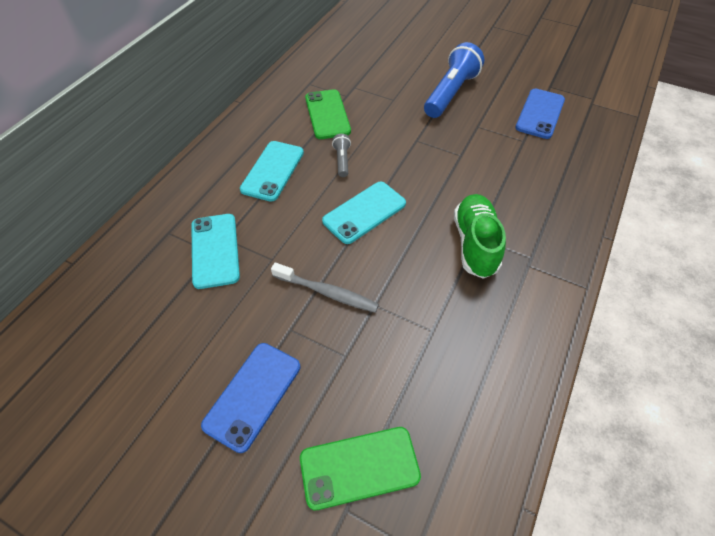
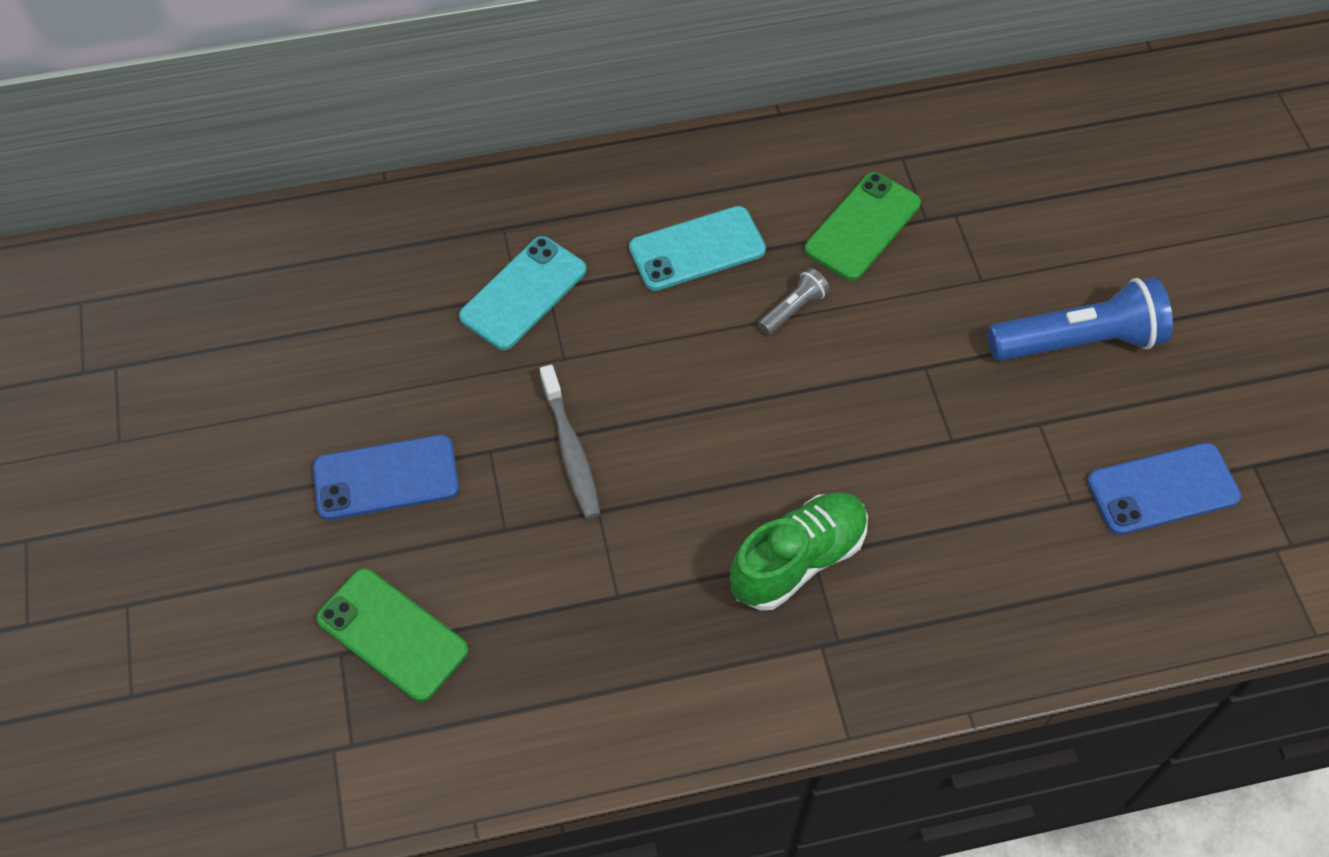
camera: 50 degrees right, 5 degrees up
turquoise phone [322,182,406,244] -> none

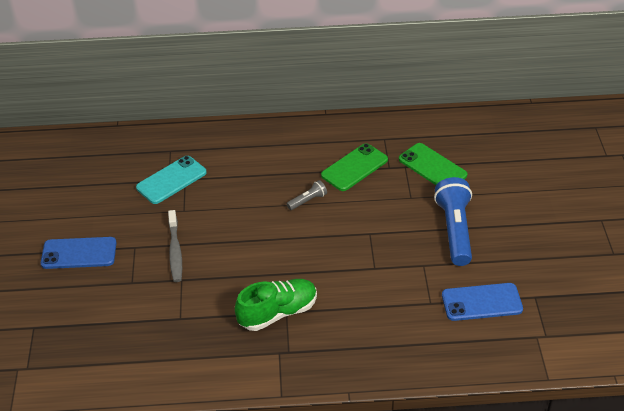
camera: 10 degrees right, 15 degrees down
green phone [316,568,468,702] -> green phone moved to [399,143,468,185]
turquoise phone [629,206,766,291] -> none
blue flashlight [987,277,1173,361] -> blue flashlight turned 90 degrees counterclockwise [434,177,472,266]

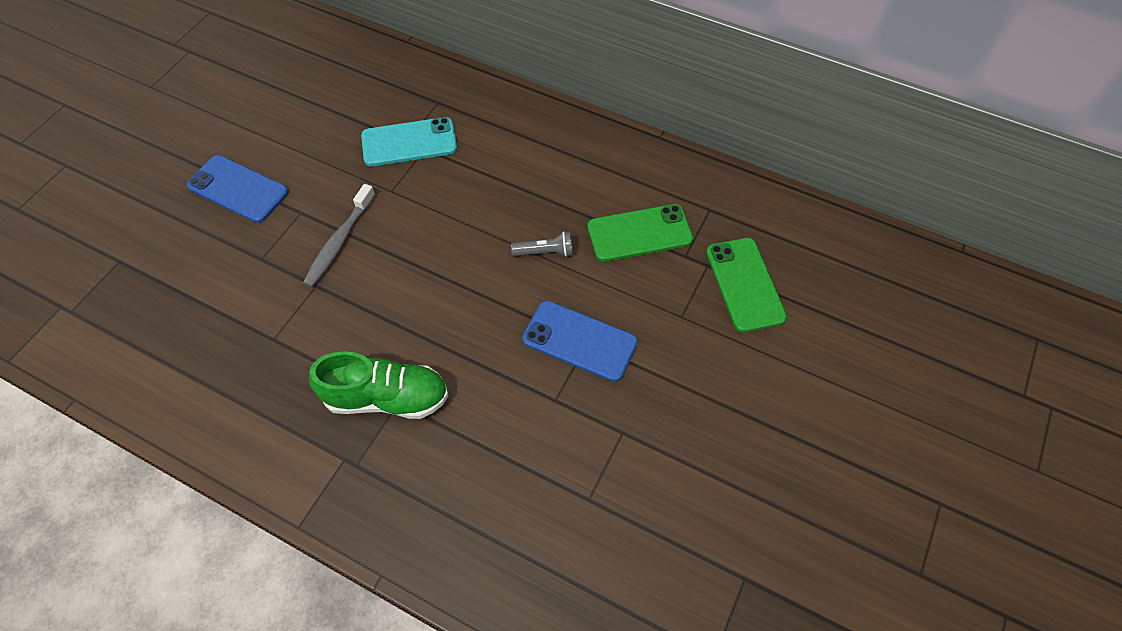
camera: 30 degrees right, 15 degrees up
blue flashlight [434,177,472,266] -> none
blue phone [442,283,523,321] -> blue phone moved to [522,301,638,382]

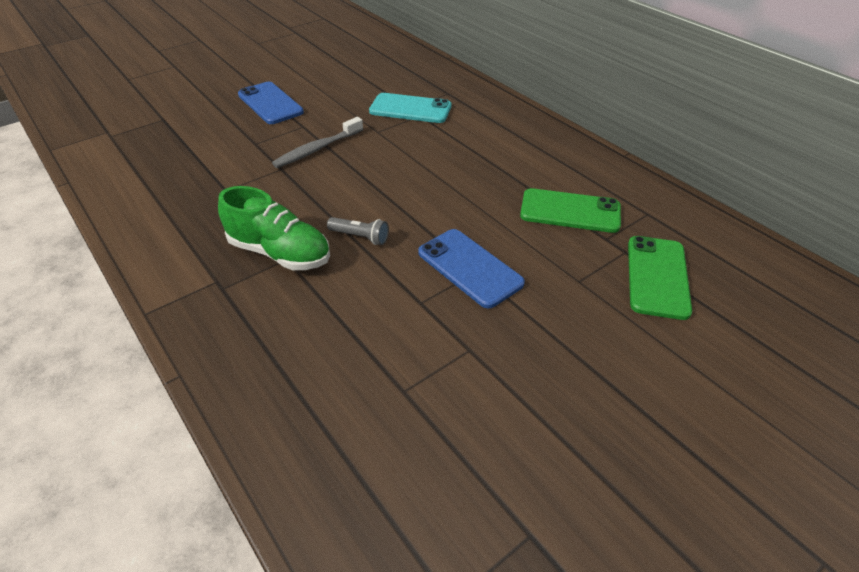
camera: 25 degrees right, 15 degrees down
grey flashlight [511,231,573,257] -> grey flashlight moved to [327,217,389,245]

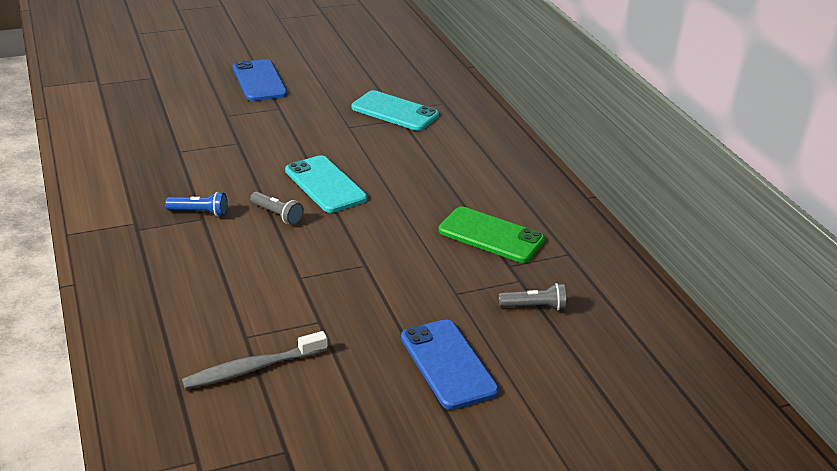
camera: 15 degrees right, 10 degrees down
green shoe [218,186,330,270] -> blue flashlight [165,192,228,217]
grey toothbrush [272,117,363,168] -> grey toothbrush moved to [182,331,327,390]
blue phone [418,229,525,308] -> blue phone moved to [401,319,499,410]
green phone [628,236,692,320] -> grey flashlight [499,283,566,311]
none -> turquoise phone [285,155,367,213]

